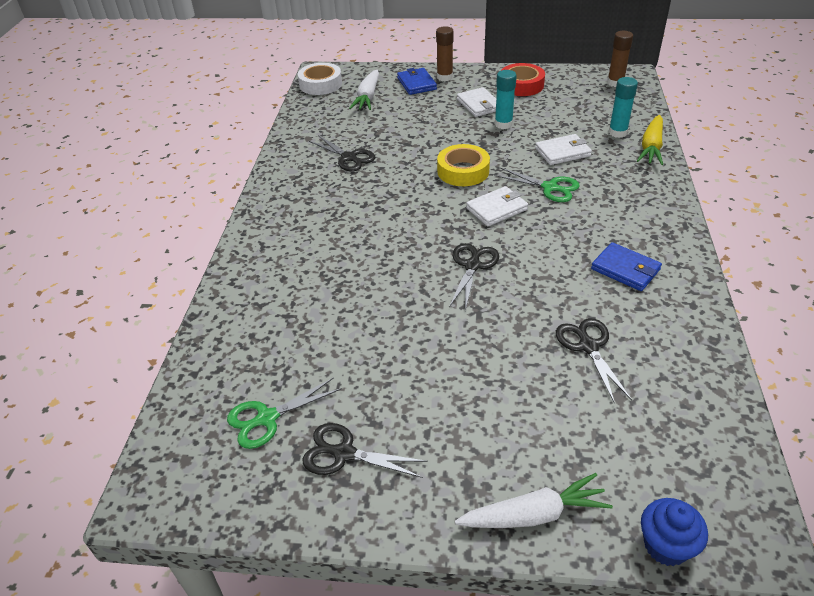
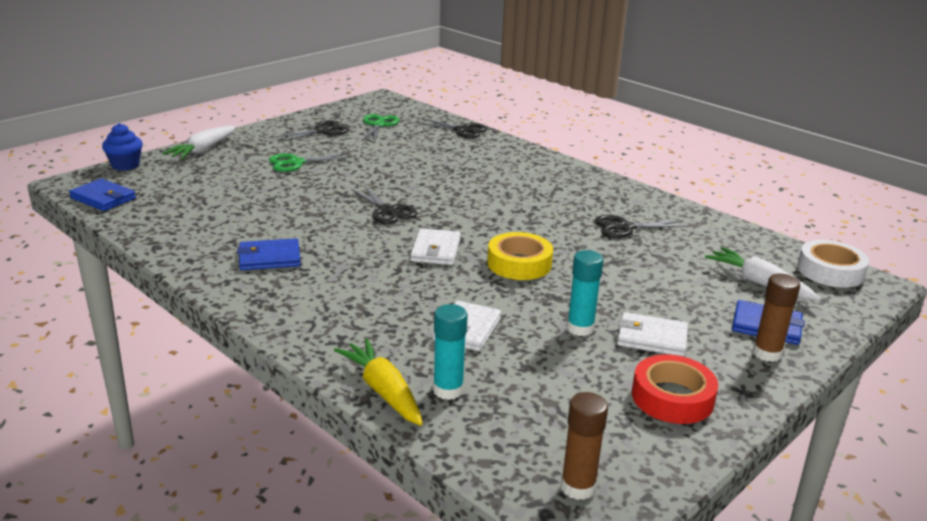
camera: 125 degrees right, 15 degrees down
green scissors [495,168,580,202] -> green scissors moved to [269,153,353,172]
black scissors [556,318,632,404] -> black scissors moved to [414,118,487,138]
none -> blue wallet [69,179,136,211]

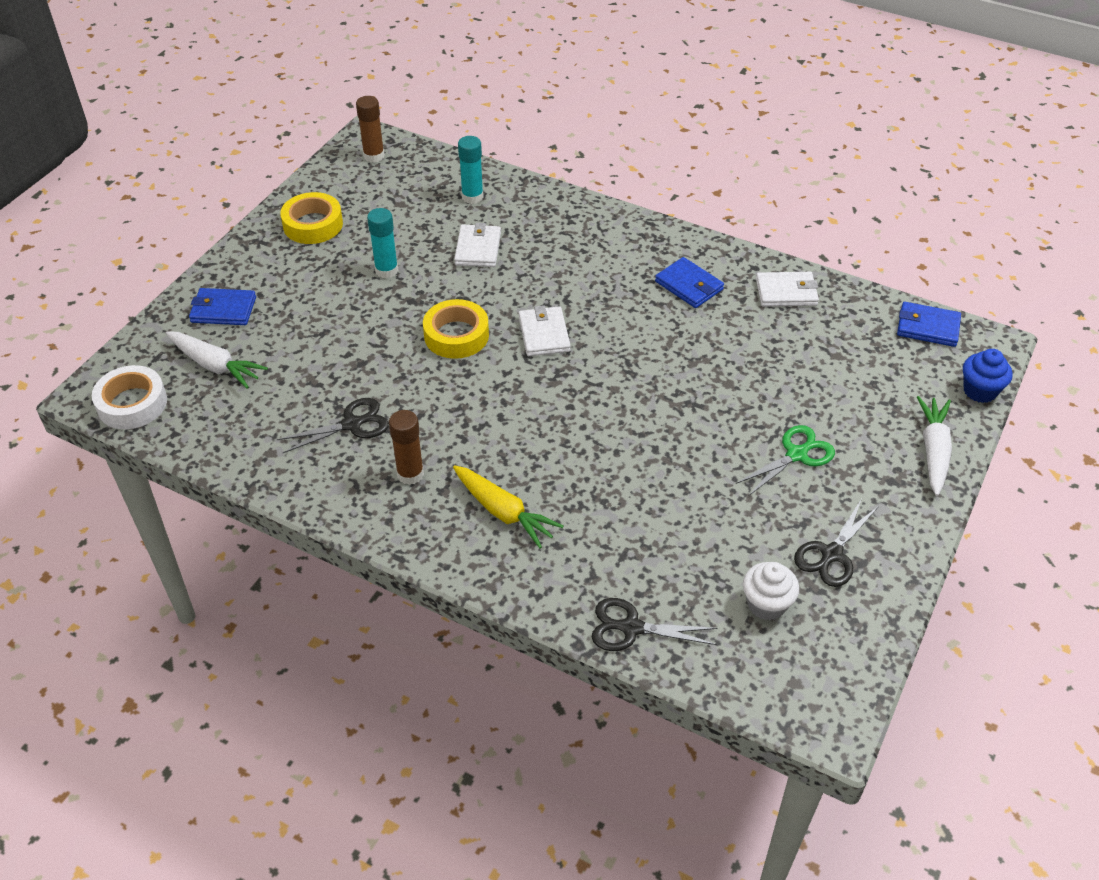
camera: 165 degrees right, 20 degrees up
blue wallet [237,238,301,270] -> blue wallet turned 75 degrees clockwise [655,257,724,308]
yellow carrot [334,338,423,426] -> yellow carrot moved to [453,465,563,548]
black scissors [351,185,417,224] -> none
green scissors [362,114,399,142] -> white cupcake [743,562,799,620]
white wallet [617,312,688,357] -> white wallet moved to [756,272,819,307]
red tape [632,355,718,424] -> yellow tape [280,192,343,244]
brown glue stick [753,273,800,362] -> brown glue stick moved to [389,410,424,485]

